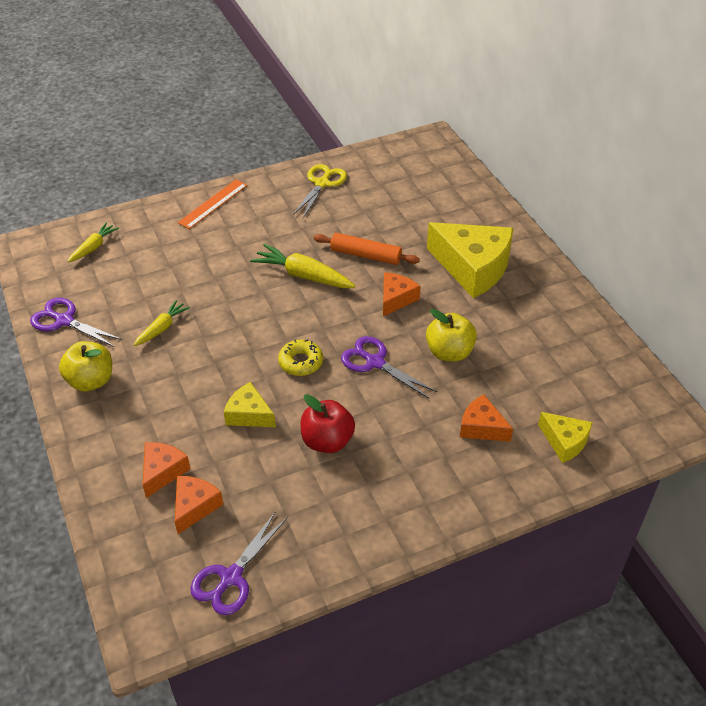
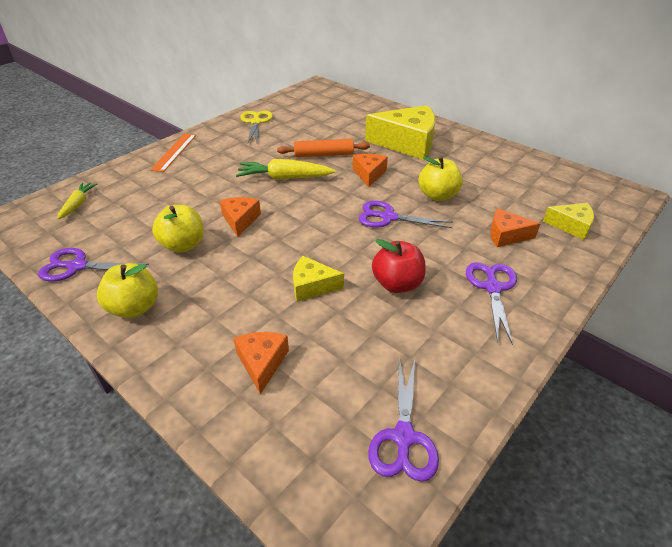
camera: 25 degrees left, 5 degrees down
yellow carrot [134,300,190,346] -> yellow apple [152,205,204,253]
orange cheese [175,476,224,534] -> orange cheese moved to [220,197,261,237]
yellow donut [278,339,323,376] -> none
none -> purple scissors [466,262,517,345]

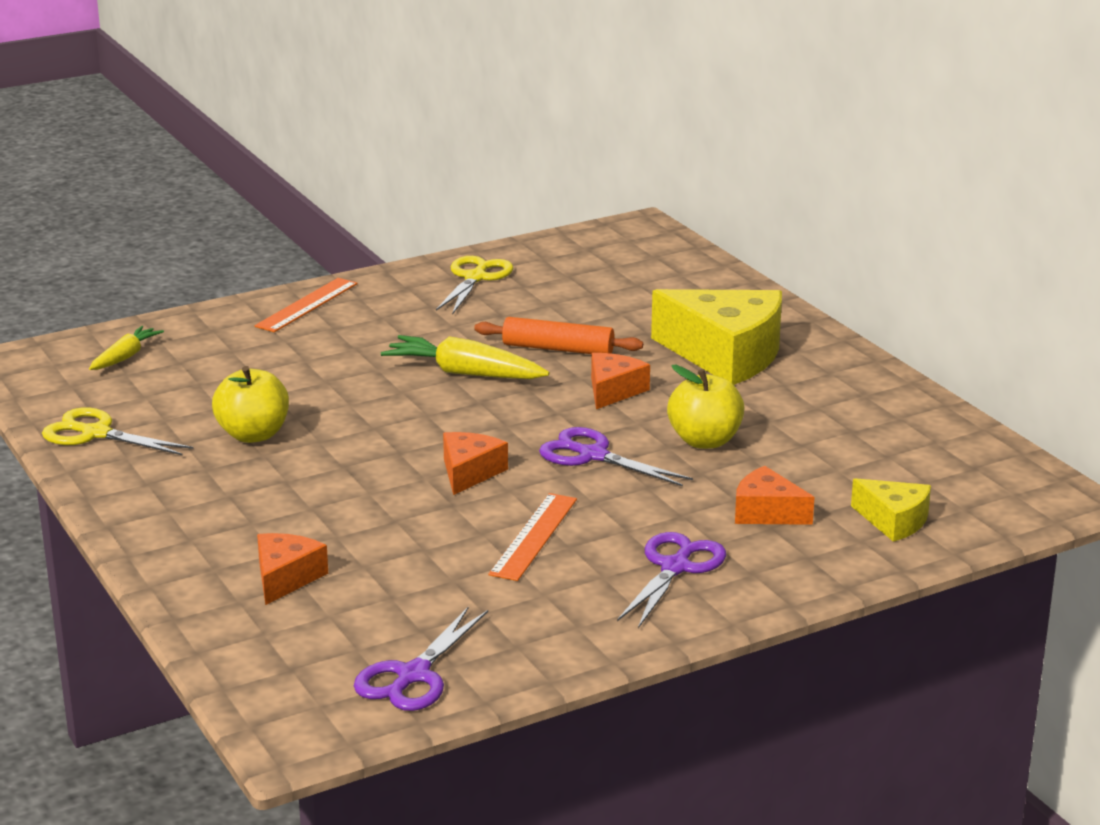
camera: 20 degrees right, 15 degrees down
purple scissors [38,248,149,282] -> yellow scissors [42,407,193,455]
yellow apple [97,263,158,318] -> none
orange cheese [220,197,261,237] -> orange cheese moved to [443,432,508,495]
yellow cheese [293,256,344,302] -> none
red apple [372,239,426,293] -> orange ruler [488,493,577,581]

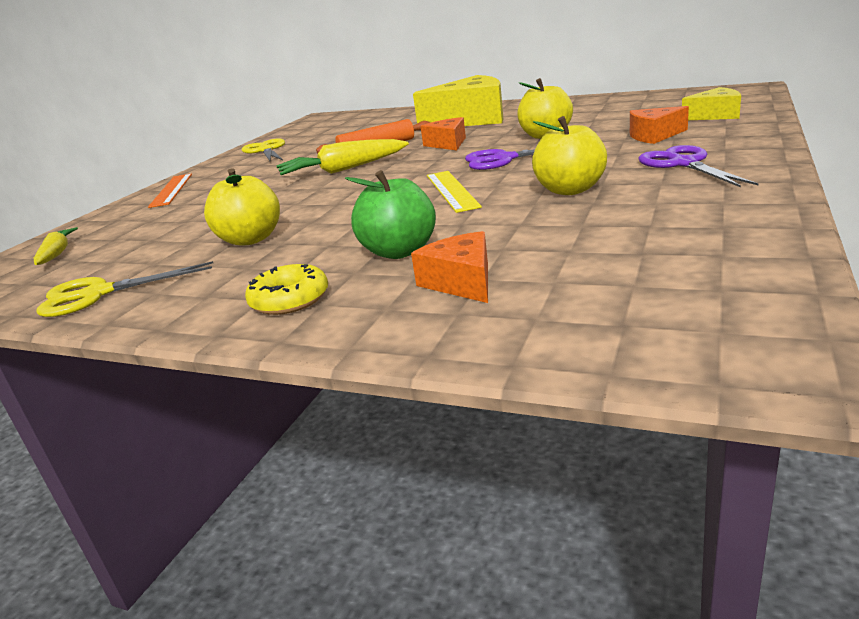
camera: 35 degrees left, 0 degrees up
purple scissors [354,606,488,711] -> none
orange cheese [443,432,508,495] -> yellow ruler [427,171,482,213]
orange ruler [488,493,577,581] -> yellow apple [532,116,607,195]
none -> yellow donut [245,264,328,315]
none -> green apple [345,170,436,259]

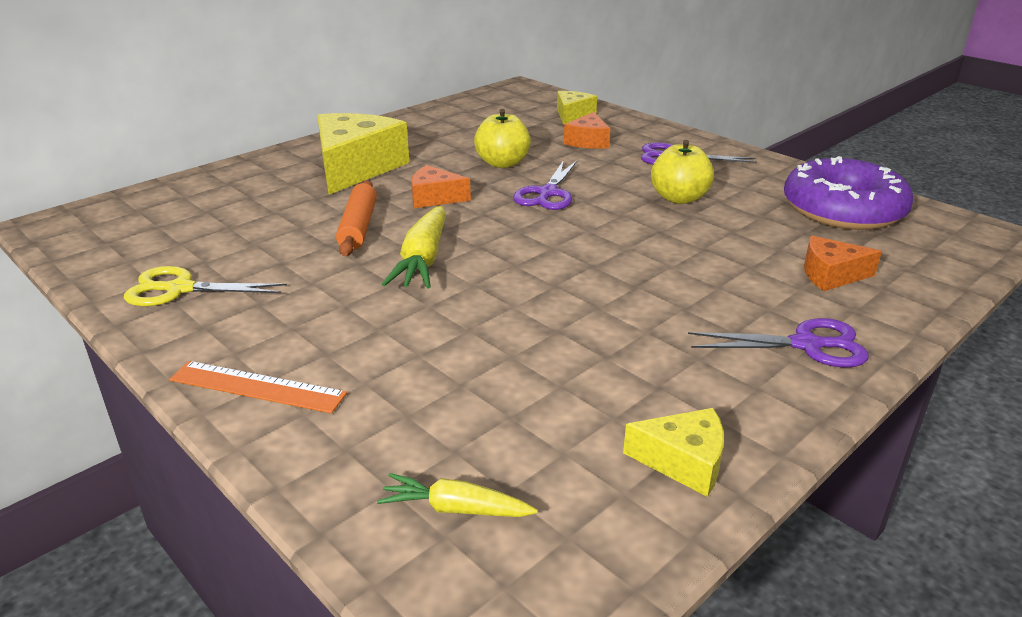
camera: 70 degrees left, 5 degrees up
yellow scissors [36,261,213,317] -> yellow cheese [623,408,724,497]
yellow apple [204,168,280,245] -> none
yellow donut [245,264,328,315] -> purple scissors [688,318,869,368]
green apple [345,170,436,259] -> none
yellow ruler [427,171,482,213] -> none
none -> purple donut [784,156,913,230]

